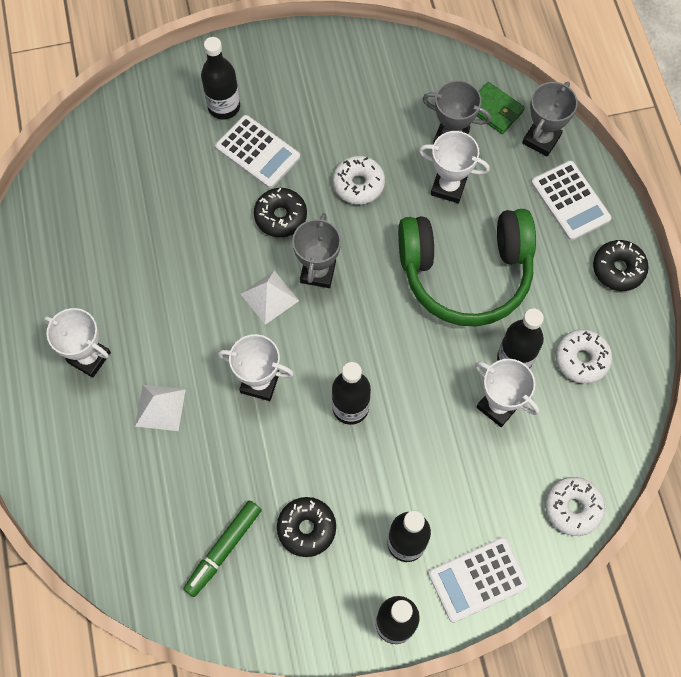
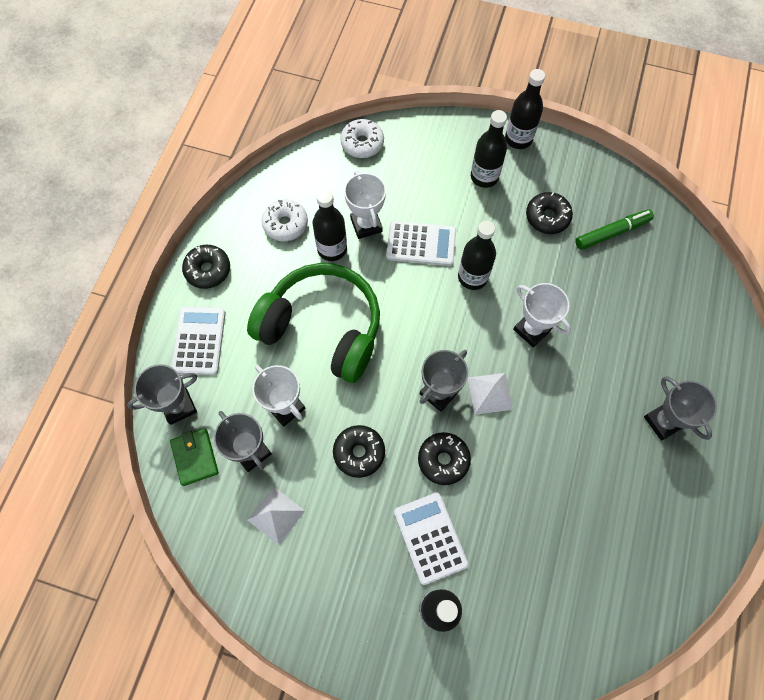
camera: 150 degrees left, 0 degrees up
white trophy [43,308,111,378] -> grey trophy [644,376,717,441]
white pyramid [135,385,186,431] -> white pyramid moved to [247,486,305,545]
white donut [333,156,385,204] -> black donut [333,425,385,478]
white calculator [429,537,529,623] -> white calculator moved to [386,221,456,266]

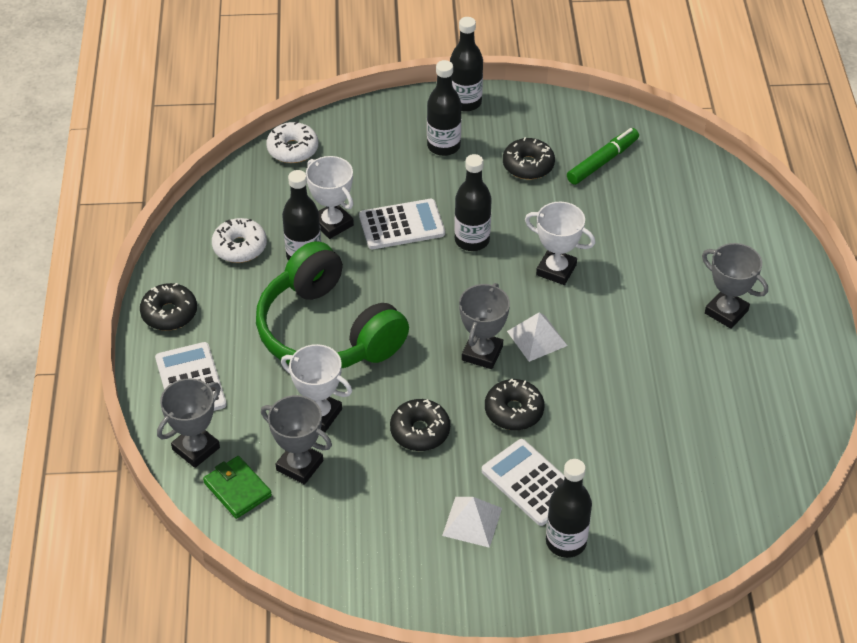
camera: 20 degrees left, 20 degrees down
green headphones [247,263,380,383] -> green headphones turned 135 degrees counterclockwise [256,241,409,369]
white pyramid [247,486,305,545] -> white pyramid moved to [442,497,502,548]

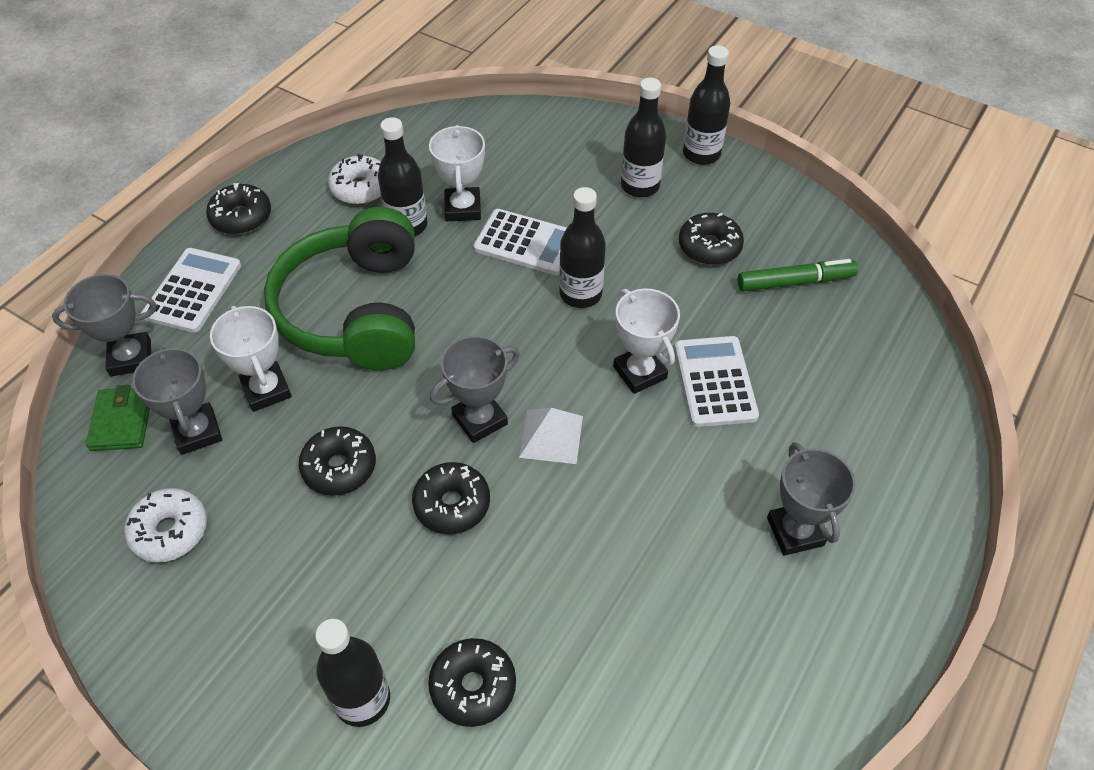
camera: 35 degrees right, 5 degrees up
white donut [266,121,318,163] -> white donut moved to [124,488,207,563]
white pyramid [442,497,502,548] -> none
white calculator [482,439,565,526] -> white calculator moved to [675,336,759,427]
none -> black donut [428,638,516,727]

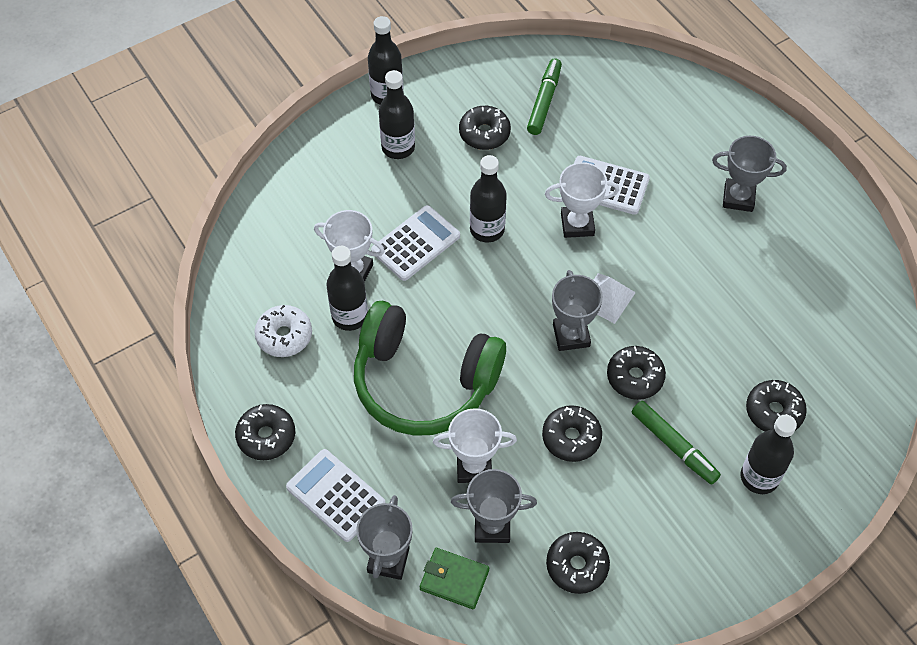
camera: 65 degrees left, 5 degrees up
white donut [124,488,207,563] -> black donut [546,532,610,594]
none -> green marker [632,401,721,484]

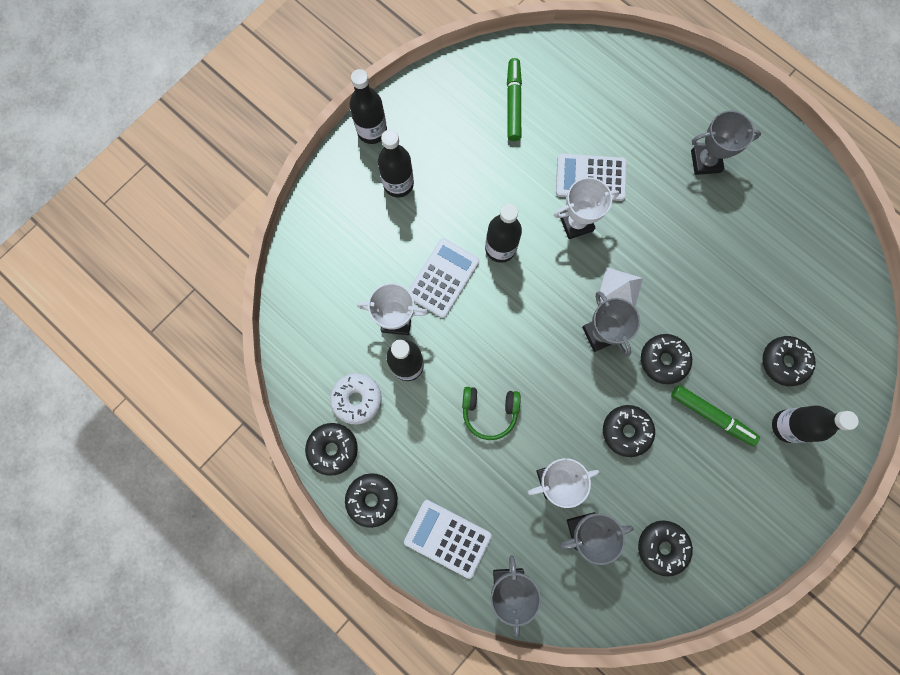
camera: 15 degrees left, 20 degrees up
green headphones [354,301,506,436] -> green headphones [462,387,521,440], size x0.46
green wallet [420,548,489,609] -> none
black donut [459,106,511,150] -> black donut moved to [305,423,358,476]

